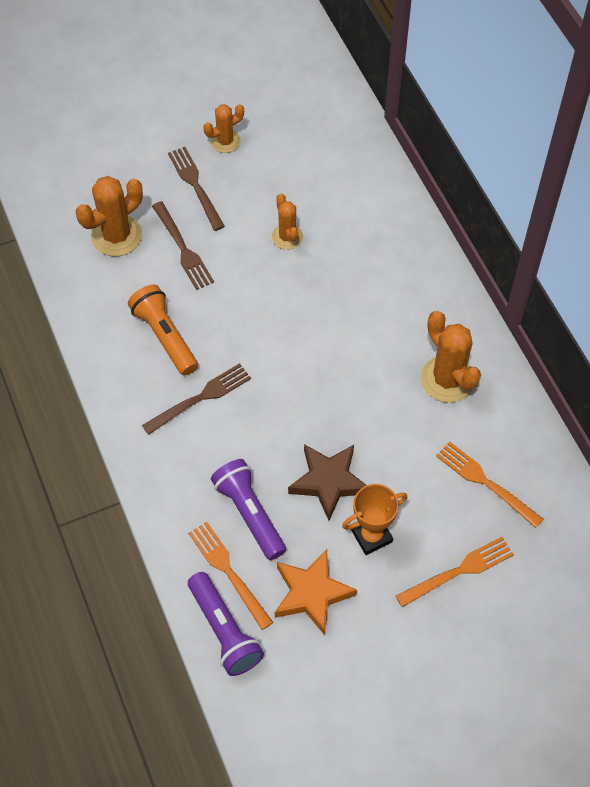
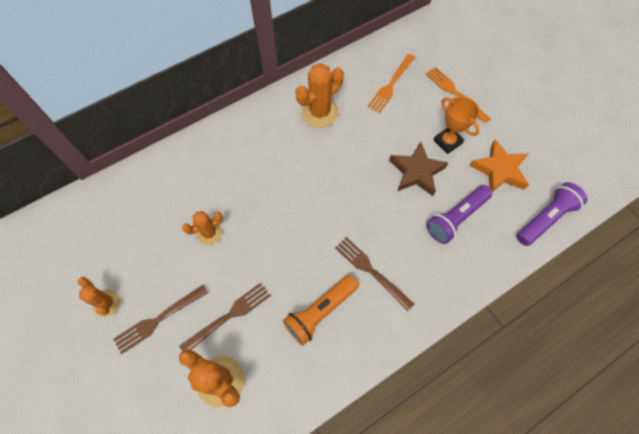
camera: 100 degrees left, 5 degrees up
orange fork [188,522,273,630] -> none

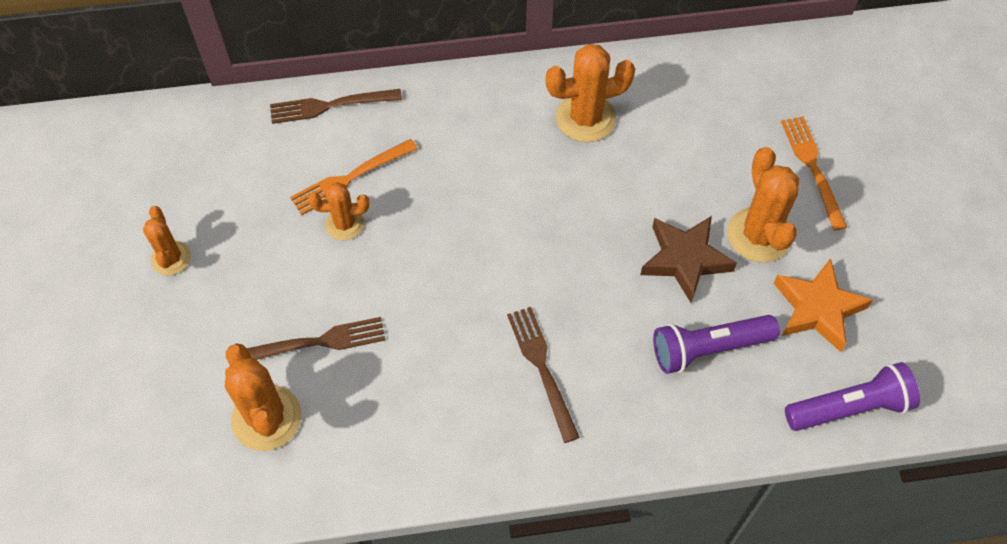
camera: 25 degrees right, 5 degrees down
brown fork [113,285,208,354] -> brown fork moved to [270,89,402,124]
orange flashlight [283,275,359,346] -> none
orange fork [368,54,415,113] -> orange fork moved to [290,139,418,215]
orange trophy [434,96,479,154] -> orange cactus [727,147,799,263]

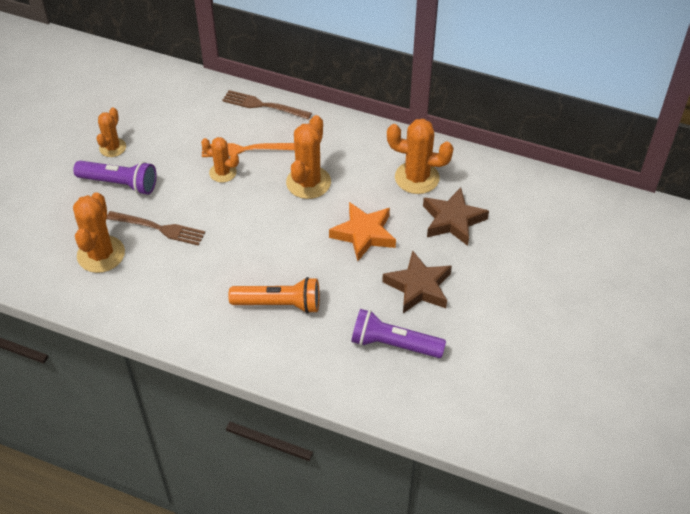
camera: 30 degrees right, 10 degrees down
brown fork [507,307,580,443] -> orange flashlight [228,277,320,314]
orange cactus [727,147,799,263] -> orange cactus moved to [286,115,331,199]
orange star [773,258,873,352] -> orange star moved to [329,202,396,261]
orange fork [781,116,847,231] -> none
purple flashlight [785,362,920,431] -> purple flashlight moved to [73,161,157,195]
none -> brown star [423,188,489,246]

